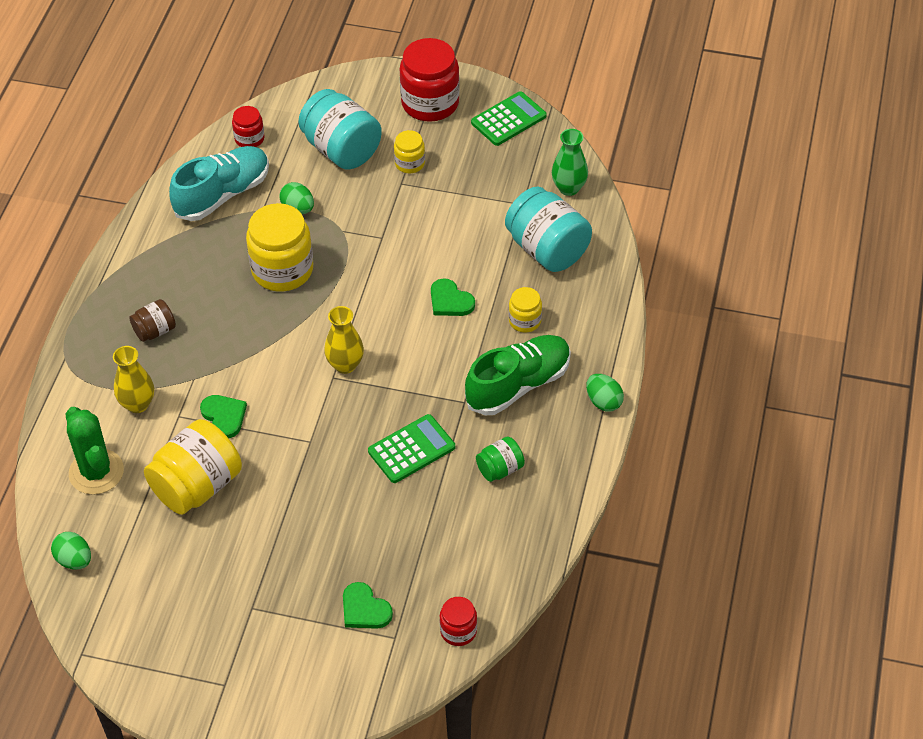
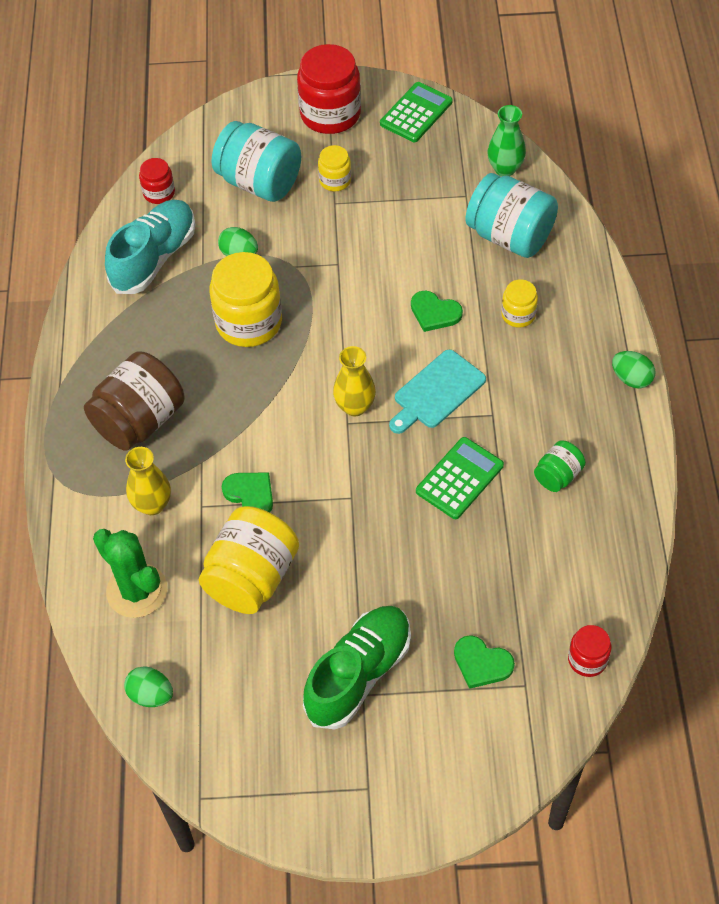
camera: 15 degrees left, 5 degrees up
brown jar [129,299,176,342] -> brown jar [84,351,185,450], size x1.96
green shoe [465,335,571,415] -> green shoe moved to [303,606,411,730]
none -> turquoise cutting board [389,350,486,434]

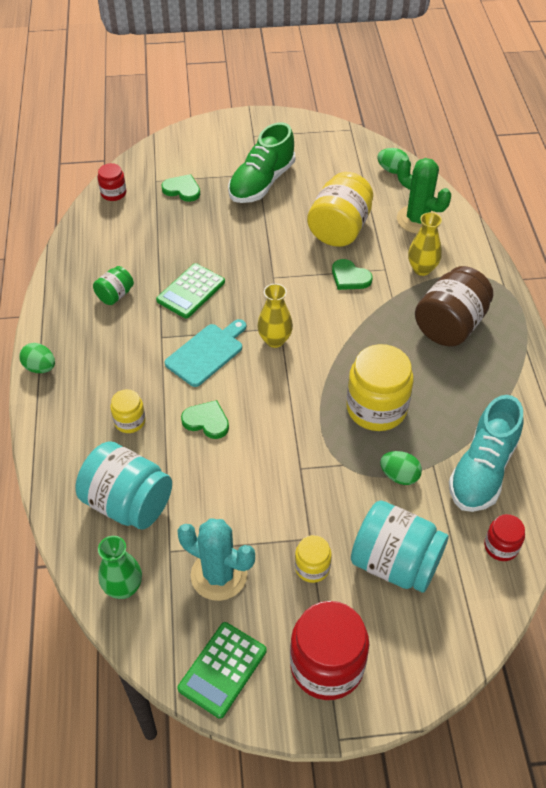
camera: 175 degrees right, 5 degrees down
none -> turquoise cactus [177,518,255,601]

